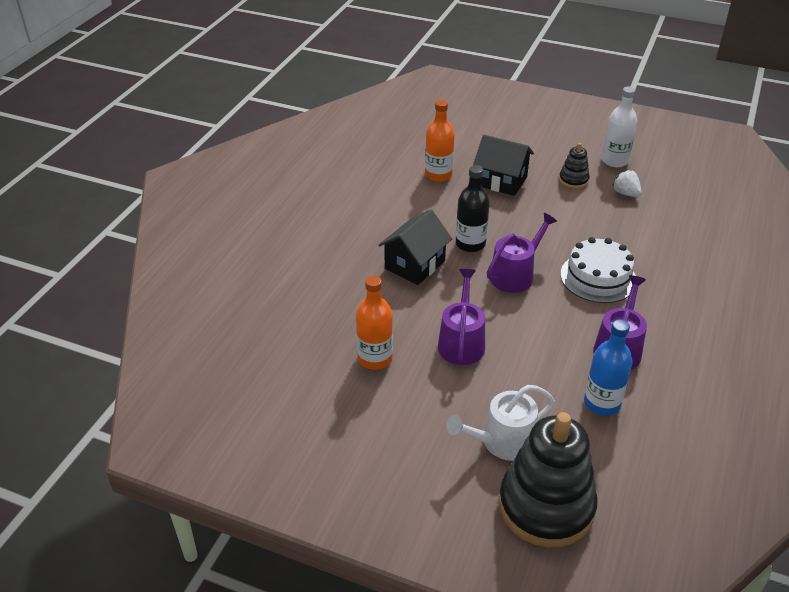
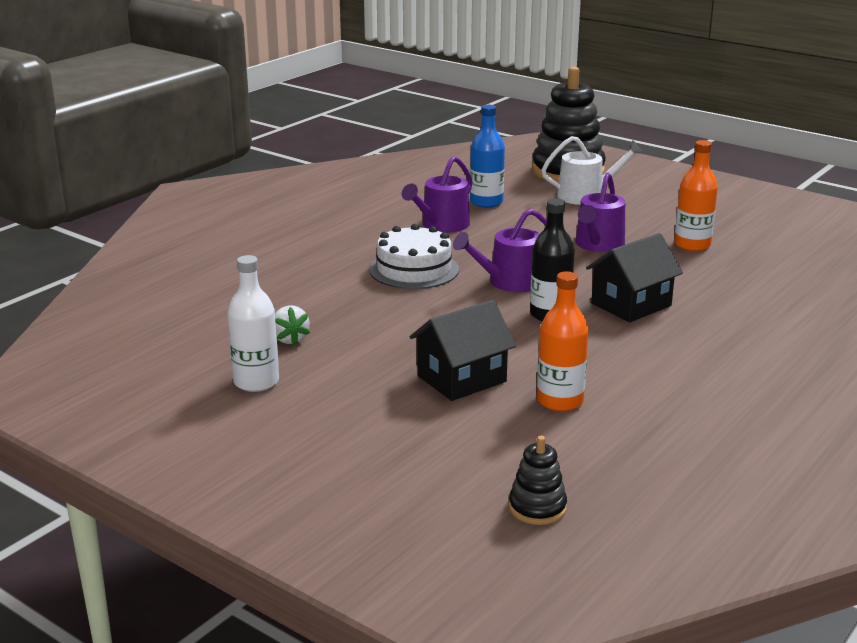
camera: 165 degrees left, 15 degrees down
black house [473,135,534,196] -> black house turned 75 degrees counterclockwise [410,300,516,401]
black stacking toy [559,143,590,189] -> black stacking toy moved to [509,436,567,525]

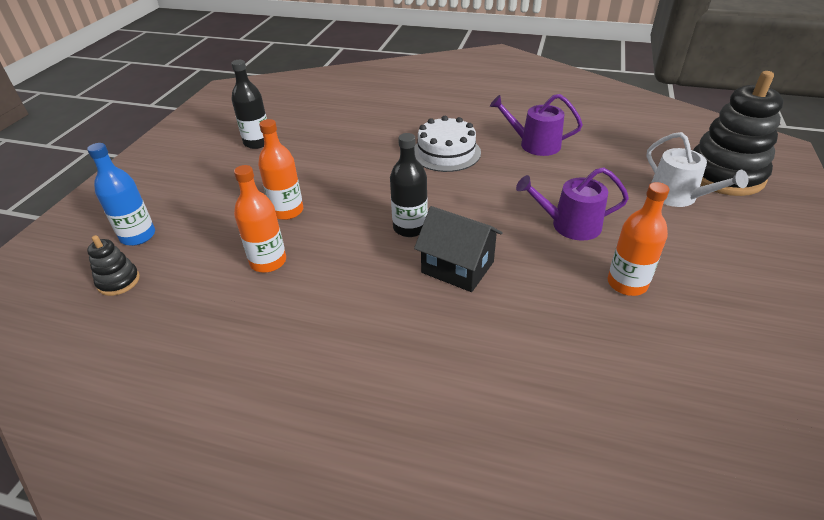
camera: 70 degrees right, 15 degrees up
white bottle [228,255,279,392] -> black bottle [231,60,267,149]
white strawberry [275,306,310,345] -> none
black house [410,300,516,401] -> orange bottle [258,119,303,220]
purple watering can [453,209,547,292] -> none
blue bottle [470,105,505,208] -> blue bottle moved to [87,143,155,246]

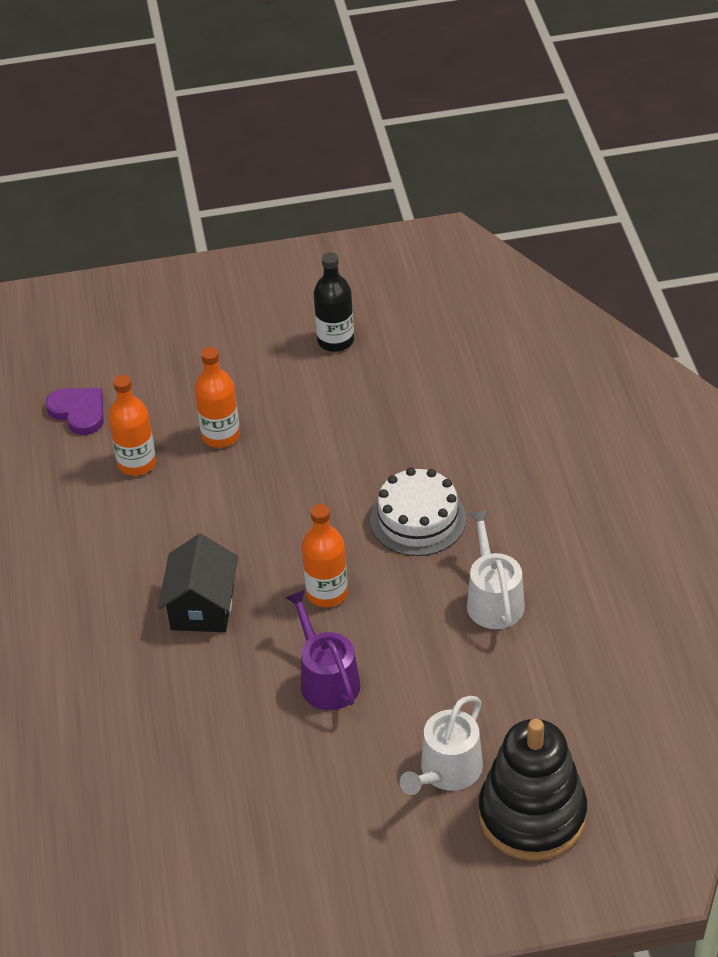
camera: 65 degrees right, 5 degrees up
blue bottle [87,143,155,246] -> none
black stacking toy [87,235,140,296] -> none
black bottle [390,133,428,237] -> none
purple watering can [490,94,583,156] -> white watering can [467,510,525,629]
orange bottle [608,182,669,296] -> orange bottle moved to [302,504,348,607]
none -> purple heart [46,388,104,435]

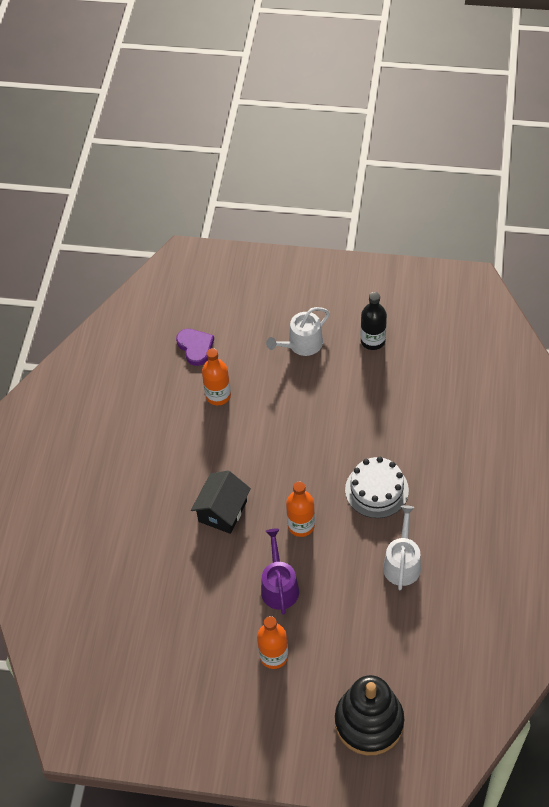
camera: 20 degrees right, 10 degrees up
orange bottle [195,347,240,448] -> orange bottle moved to [257,616,288,669]
white watering can [400,696,483,795] -> white watering can moved to [266,307,330,356]

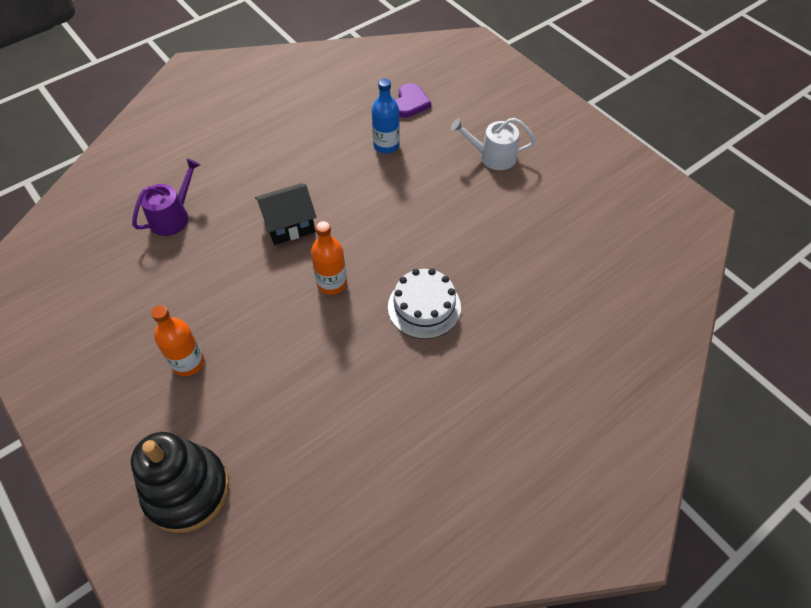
camera: 40 degrees right, 0 degrees up
orange bottle [202,348,231,405] -> blue bottle [372,78,400,153]
purple watering can [261,529,299,615] -> purple watering can moved to [132,159,200,236]
black bottle [361,292,387,350] -> none
white watering can [383,505,421,590] -> none

